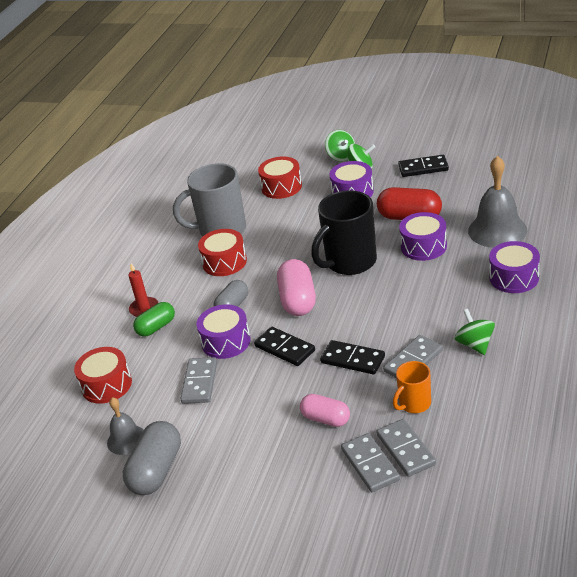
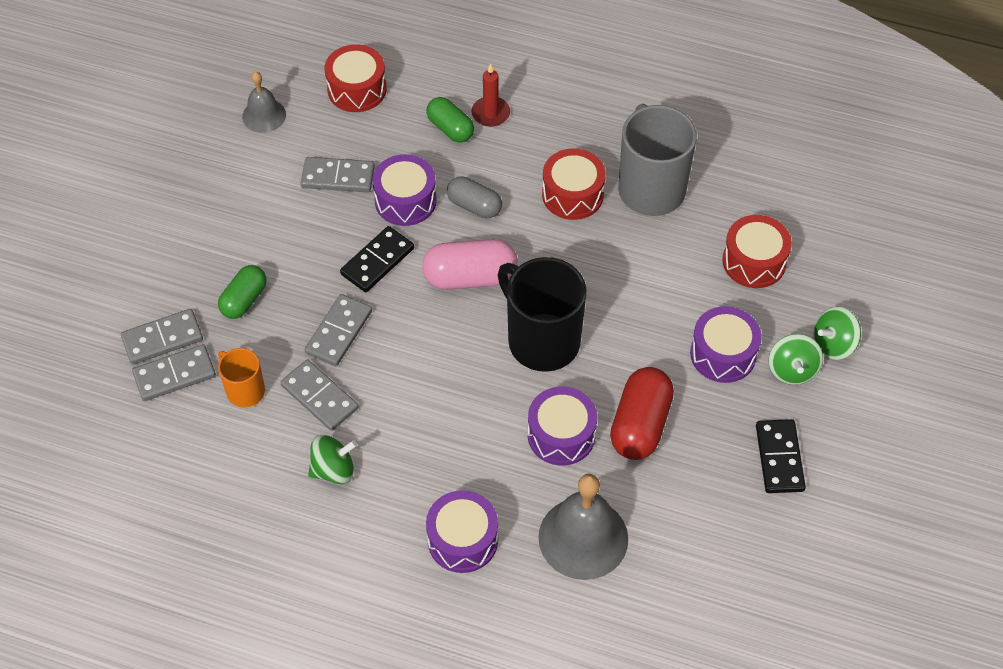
camera: 85 degrees right, 20 degrees up
grey capsule [123,421,181,495] -> none
pink capsule [300,394,350,427] -> green capsule [218,265,267,319]
black domino [320,340,385,374] -> grey domino [304,294,372,366]

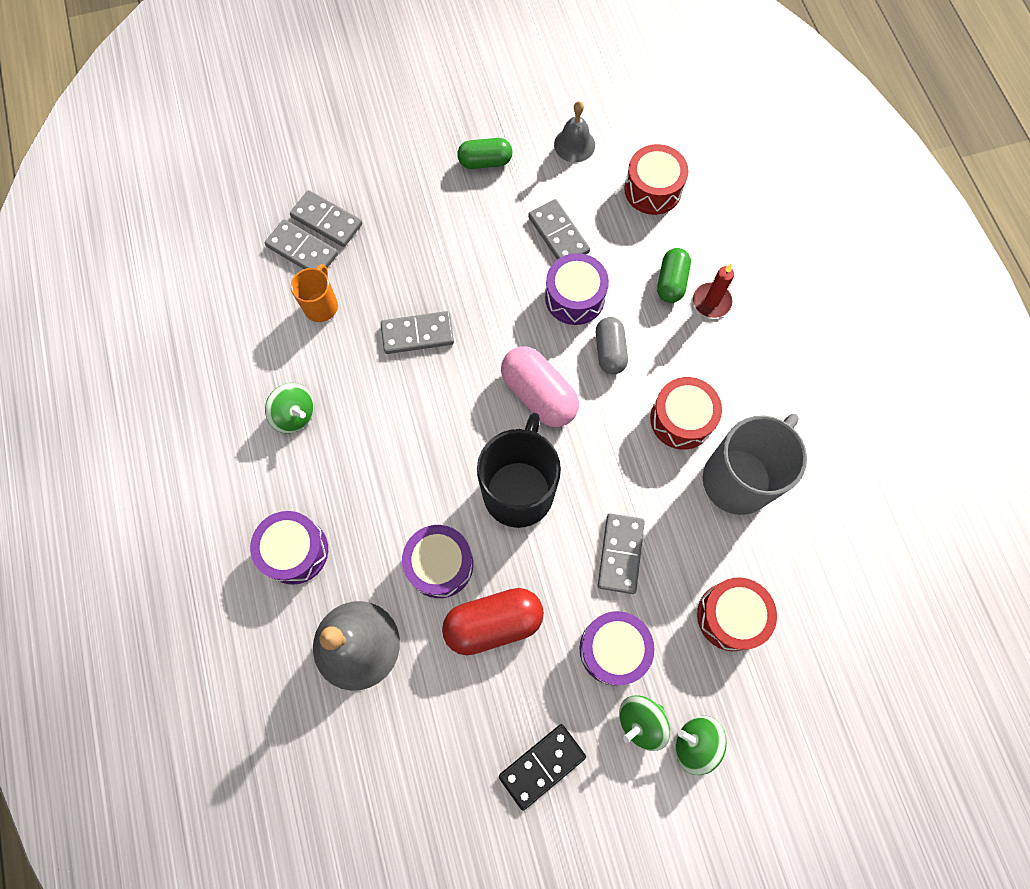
camera: 55 degrees right, 15 degrees up
green capsule [218,265,267,319] -> green capsule moved to [457,138,513,169]
grey domino [280,359,359,431] -> grey domino moved to [598,513,645,594]
black domino [340,226,414,292] -> none

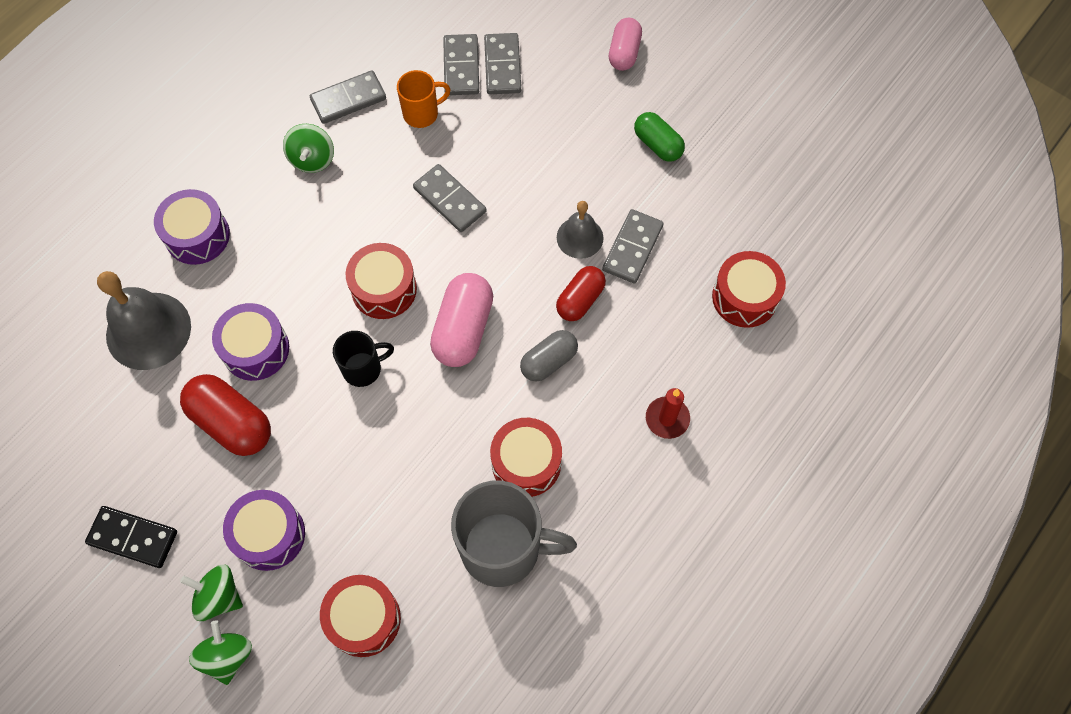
camera: 55 degrees right, 5 degrees down
black mug [477,413,561,528] -> black mug [333,331,394,387], size x0.52
purple drum [545,253,609,325] -> red capsule [556,266,606,321]
grey bell [554,101,595,162] -> grey bell moved to [557,201,604,259]
grey domino [598,513,645,594] -> grey domino moved to [310,70,386,124]
green capsule [657,248,691,303] -> none
none -> red drum [346,243,417,319]
none -> pink capsule [609,18,642,71]

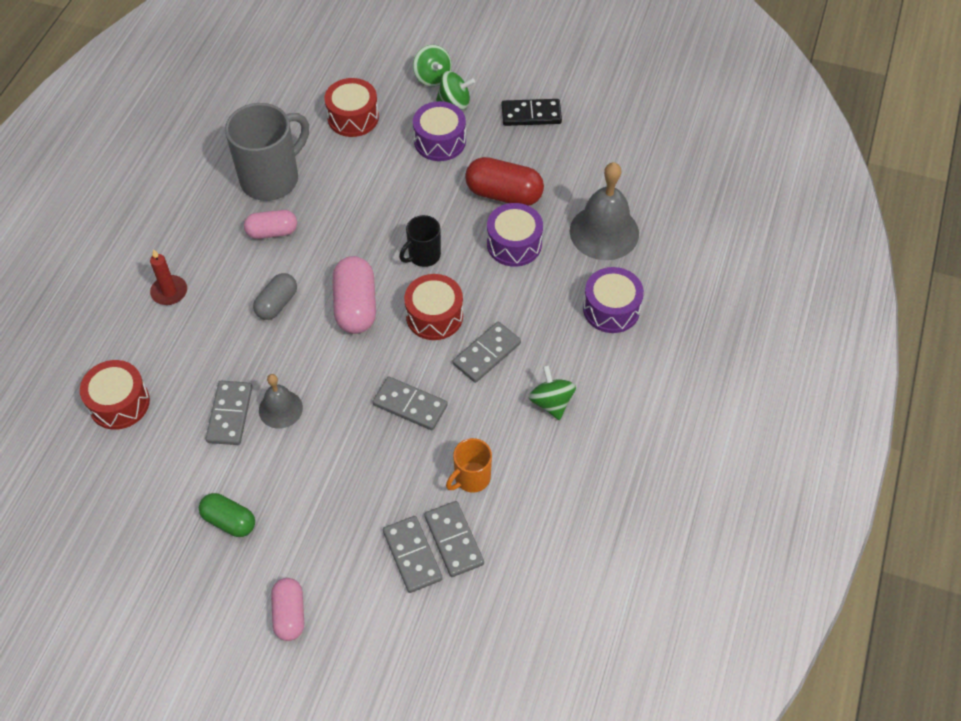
camera: 160 degrees right, 10 degrees down
grey domino [310,70,386,124] -> grey domino moved to [453,321,521,383]
grey mug [451,480,577,587] -> grey mug turned 150 degrees clockwise [225,103,309,201]
red drum [490,418,562,497] -> pink capsule [244,210,297,239]
red capsule [556,266,606,321] -> none

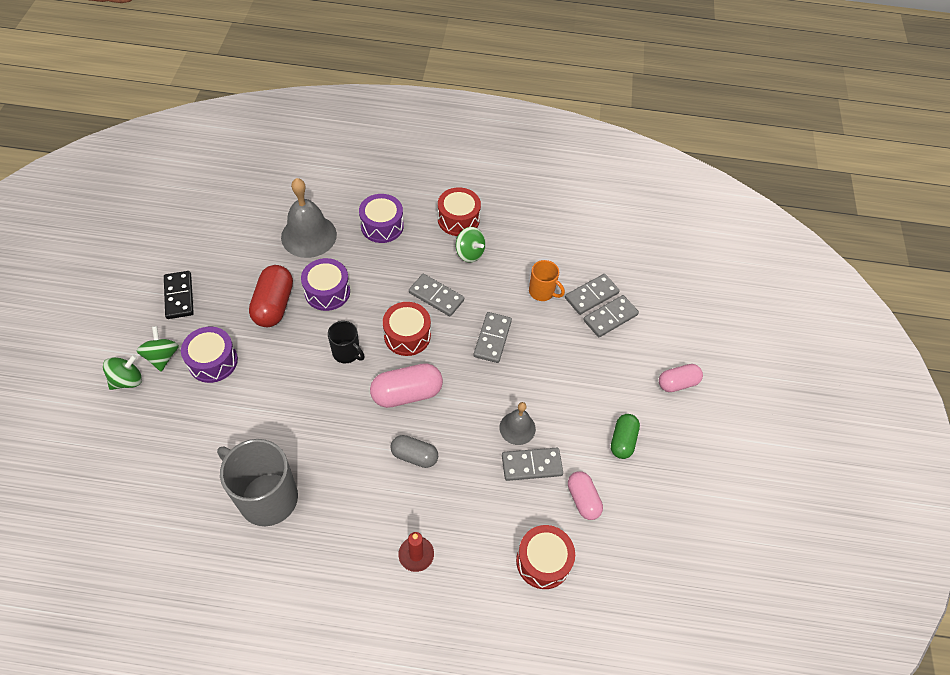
camera: 105 degrees left, 0 degrees up
pink capsule [244,210,297,239] -> pink capsule moved to [568,471,603,520]
red drum [324,78,379,137] -> red drum moved to [438,187,481,236]
green spinning top [529,365,576,420] -> green spinning top turned 105 degrees counterclockwise [456,227,486,262]

